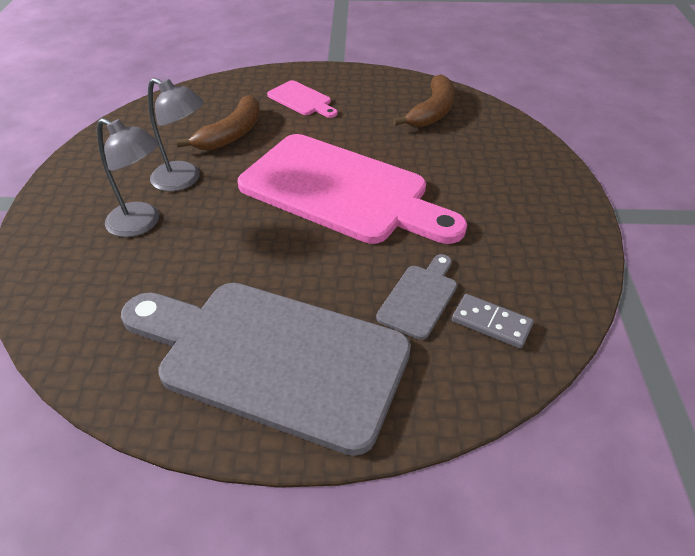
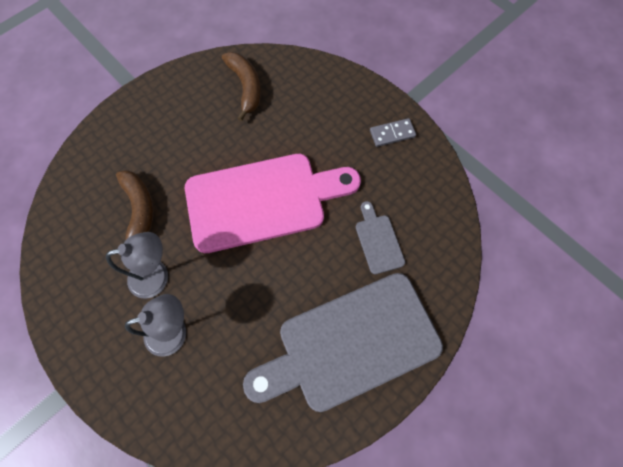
camera: 45 degrees left, 25 degrees up
pink cutting board [267,80,337,118] -> none
grey domino [452,294,534,349] -> grey domino moved to [370,118,416,147]

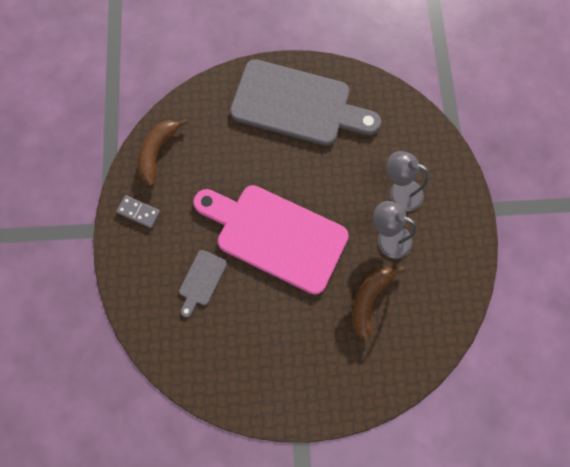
camera: 140 degrees left, 5 degrees up
brown banana [222,52,261,121] -> brown banana moved to [138,119,188,186]
grey cutting board [356,201,405,274] -> grey cutting board moved to [179,250,227,317]

